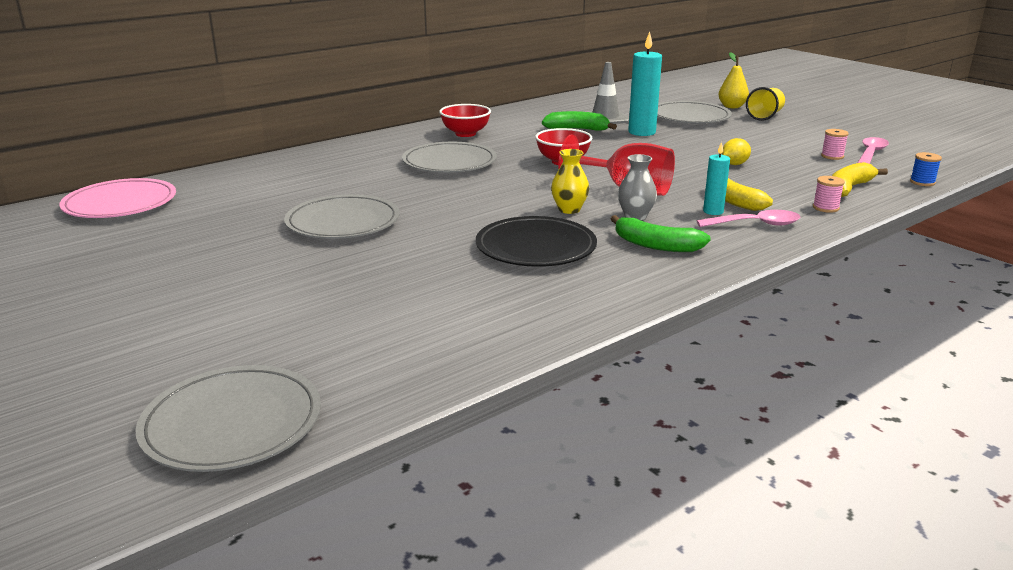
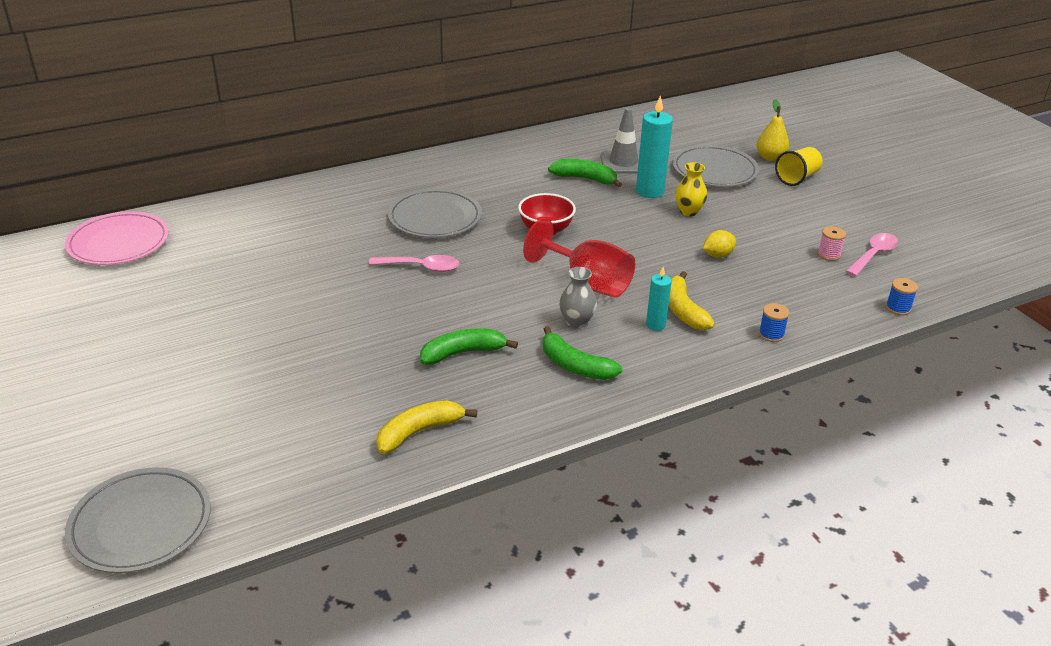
camera: 10 degrees right, 10 degrees up
grey plate [284,194,400,239] -> none
red bowl [439,104,491,137] -> none
black plate [476,216,597,267] -> green banana [420,328,518,365]
yellow vase [551,149,589,214] -> yellow vase moved to [675,162,707,216]
pink spoon [697,210,800,227] -> pink spoon moved to [369,255,459,272]
pink spool [813,176,845,213] -> blue spool [759,303,790,342]
yellow banana [832,162,888,197] -> yellow banana moved to [376,400,477,454]

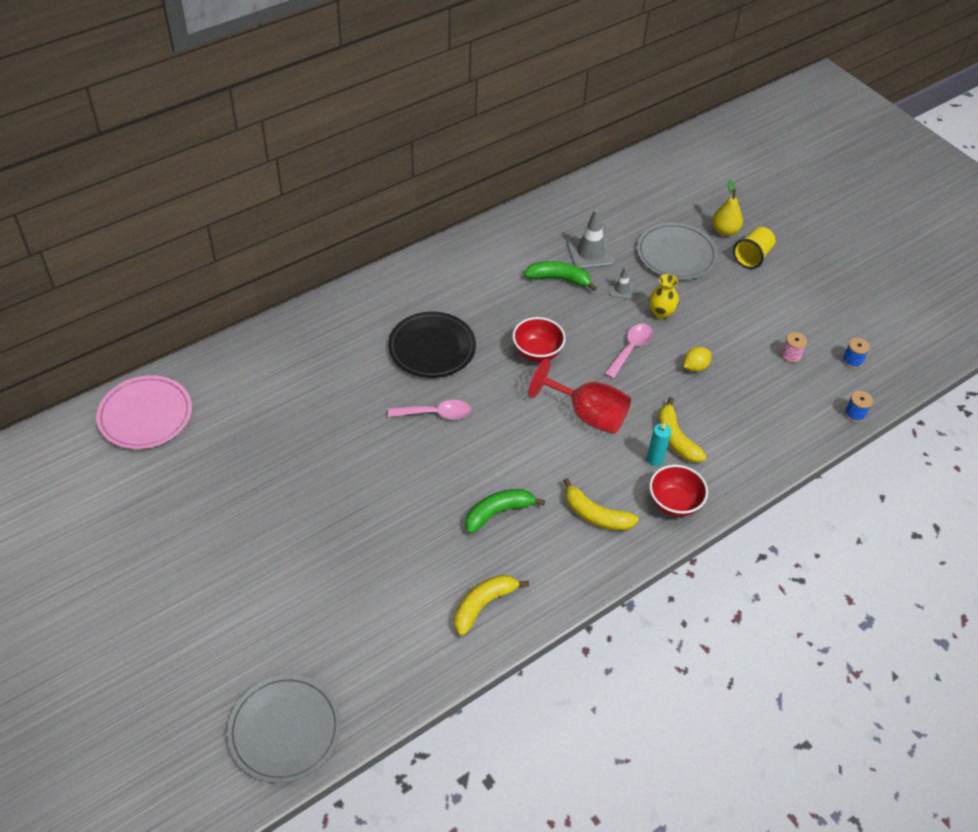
camera: 10 degrees left, 15 degrees up
grey plate [388,189,482,238] -> black plate [388,312,476,378]
green banana [543,326,622,380] -> yellow banana [563,478,639,531]
grey vase [559,267,597,328] -> none
turquoise candle [636,95,673,198] -> grey traffic cone [609,267,634,299]
blue spool [759,303,790,342] -> blue spool moved to [843,338,870,369]
pink spoon [845,233,899,276] -> pink spoon moved to [605,324,653,379]
none -> red bowl [649,465,708,517]

